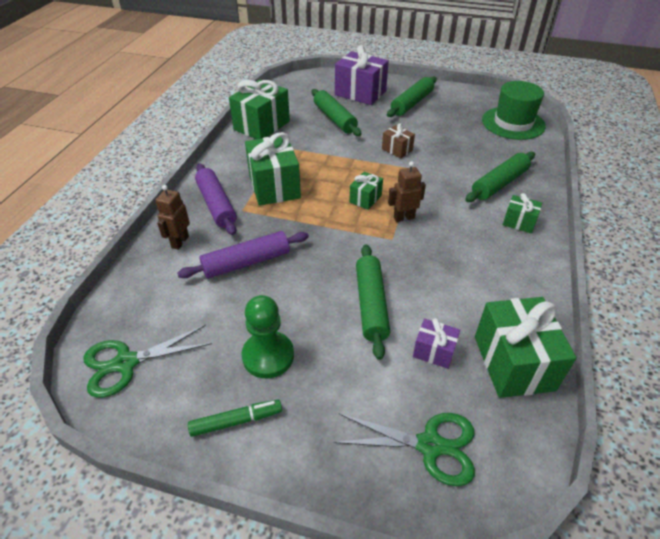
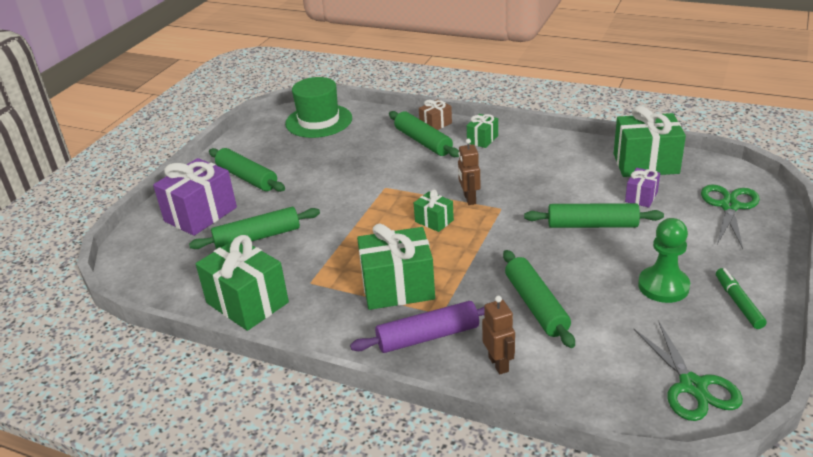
camera: 80 degrees left, 10 degrees down
brown robot [155,185,190,250] -> brown robot turned 135 degrees counterclockwise [482,296,515,374]
purple rolling pin [177,231,309,279] -> green rolling pin [503,250,575,348]
brown gift [382,123,415,158] -> brown gift moved to [419,99,452,130]

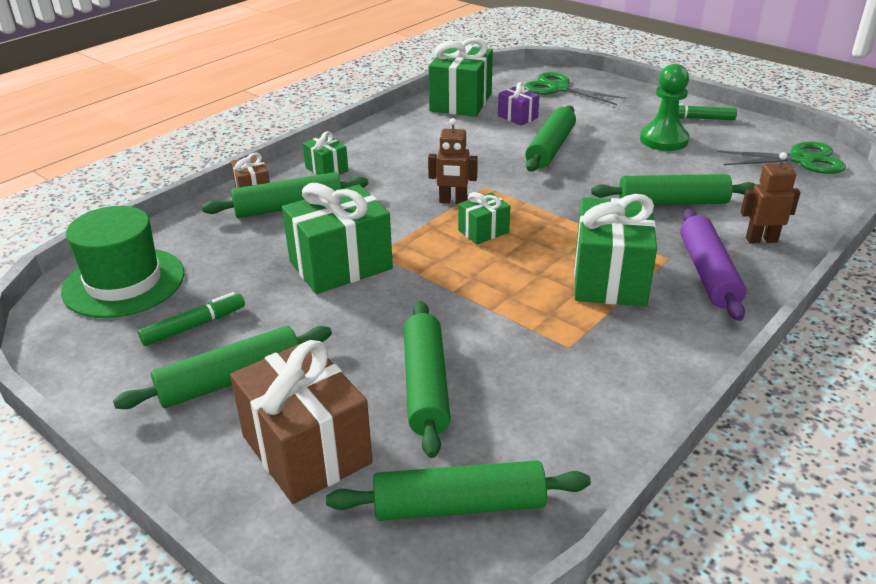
camera: 75 degrees left, 0 degrees up
purple gift [153,158,237,236] -> brown gift [230,340,372,504]
green gift [196,235,289,331] -> green gift moved to [282,183,393,294]
none -> green marker [138,292,245,346]
none -> green rolling pin [326,460,591,521]

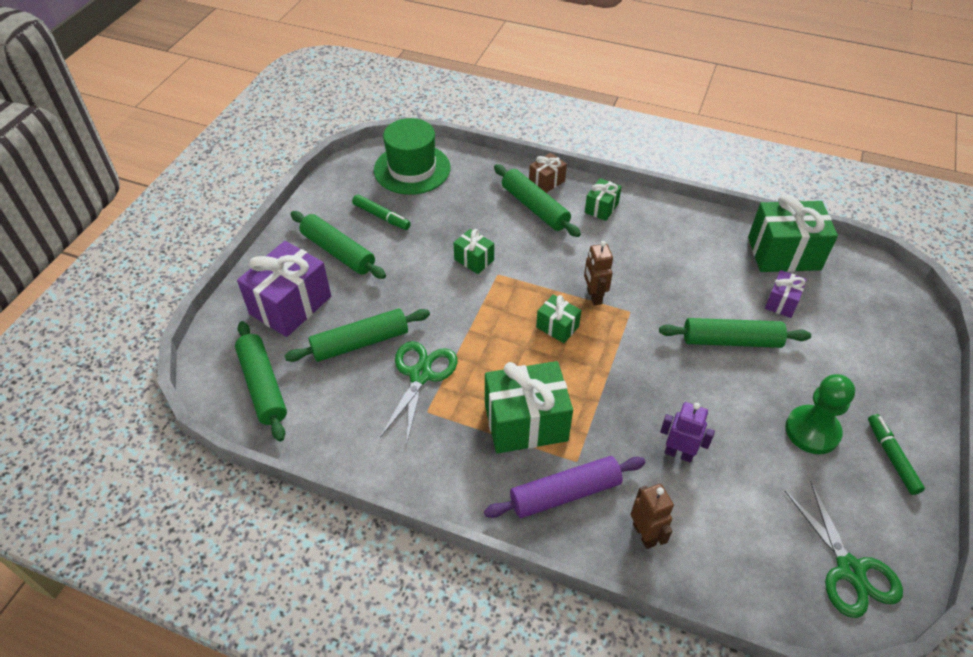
camera: 70 degrees right, 15 degrees up
brown gift [230,340,372,504] -> purple gift [237,241,331,337]
green gift [282,183,393,294] -> green gift [454,229,494,274], size x0.51
green scissors [524,72,627,105] -> green scissors moved to [380,341,458,446]
green rolling pin [591,174,756,205] -> purple robot [660,402,715,463]

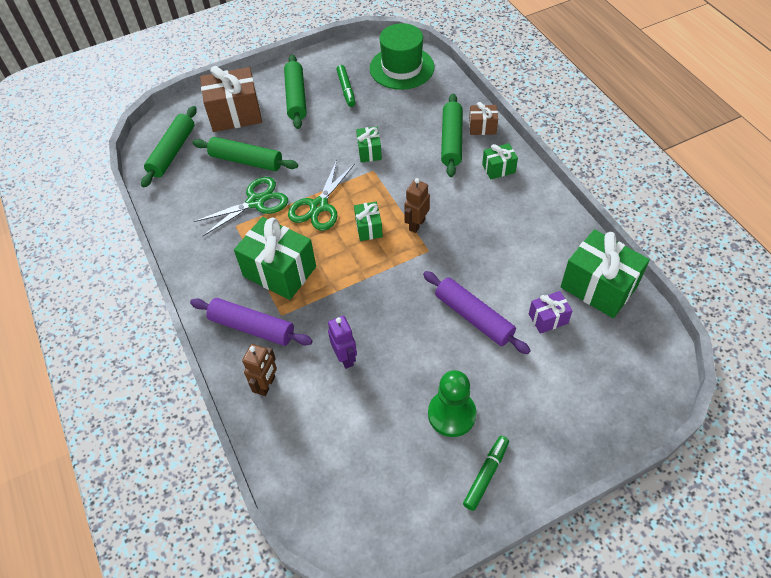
camera: 45 degrees right, 5 degrees up
purple gift [237,241,331,337] -> brown gift [200,66,262,132]
green rolling pin [659,318,811,348] -> purple rolling pin [423,271,531,354]
green scissors [785,482,903,618] -> green scissors moved to [288,160,355,231]

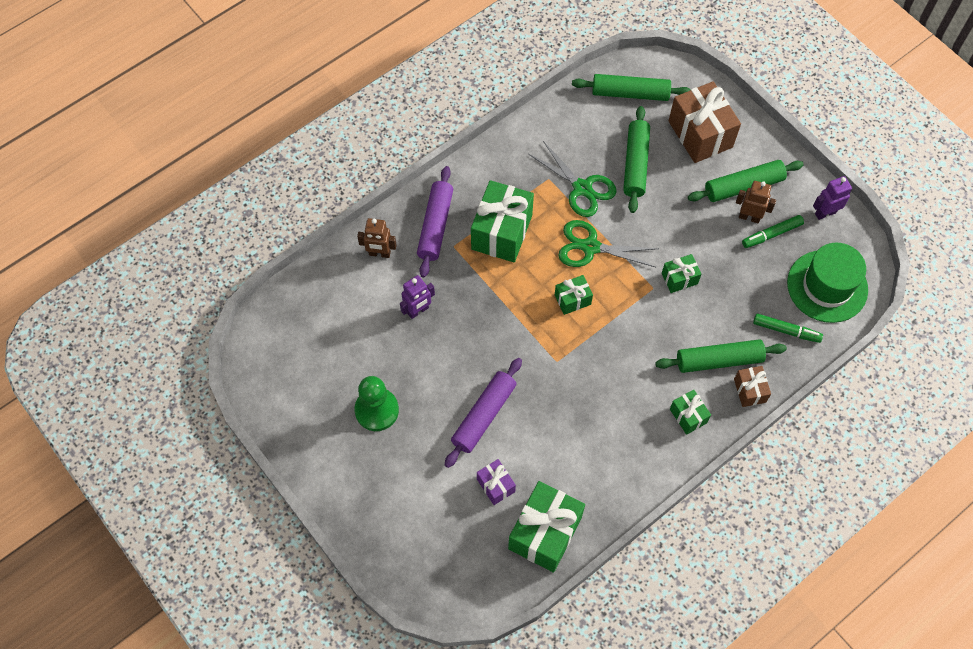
camera: 75 degrees right, 10 degrees up
brown robot [404,178,430,233] -> brown robot moved to [736,181,776,223]
green marker [463,436,509,511] -> green marker moved to [753,313,823,343]
none -> purple robot [813,176,852,220]

